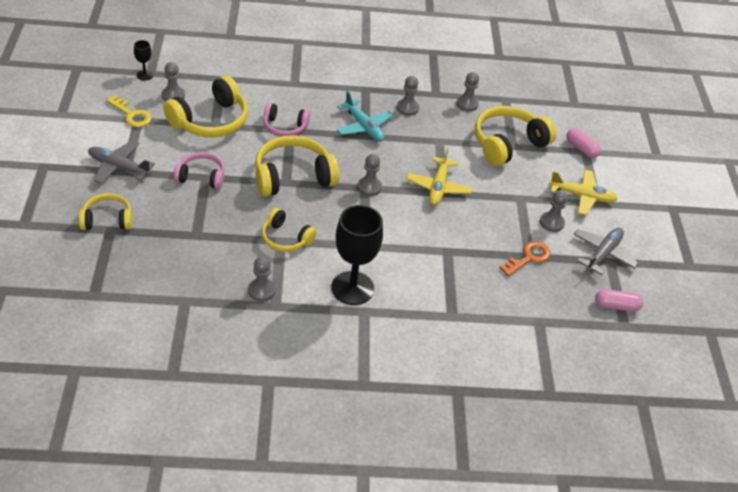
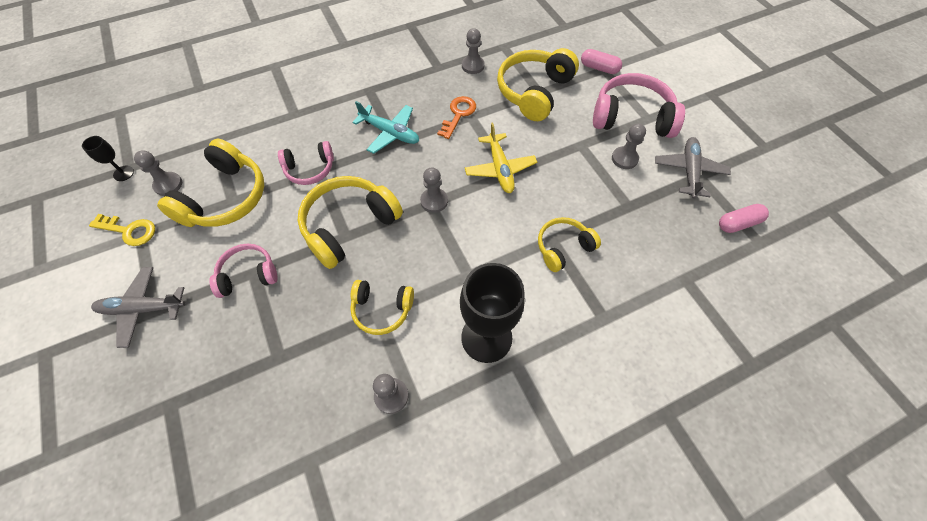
camera: 20 degrees left, 15 degrees up
yellow headphones [78,193,132,230] -> yellow headphones moved to [538,217,601,272]
grey pawn [397,76,419,116] -> none
orange key [499,241,551,276] -> orange key moved to [437,96,476,139]
yellow plane [549,170,618,215] -> pink headphones [593,73,685,138]

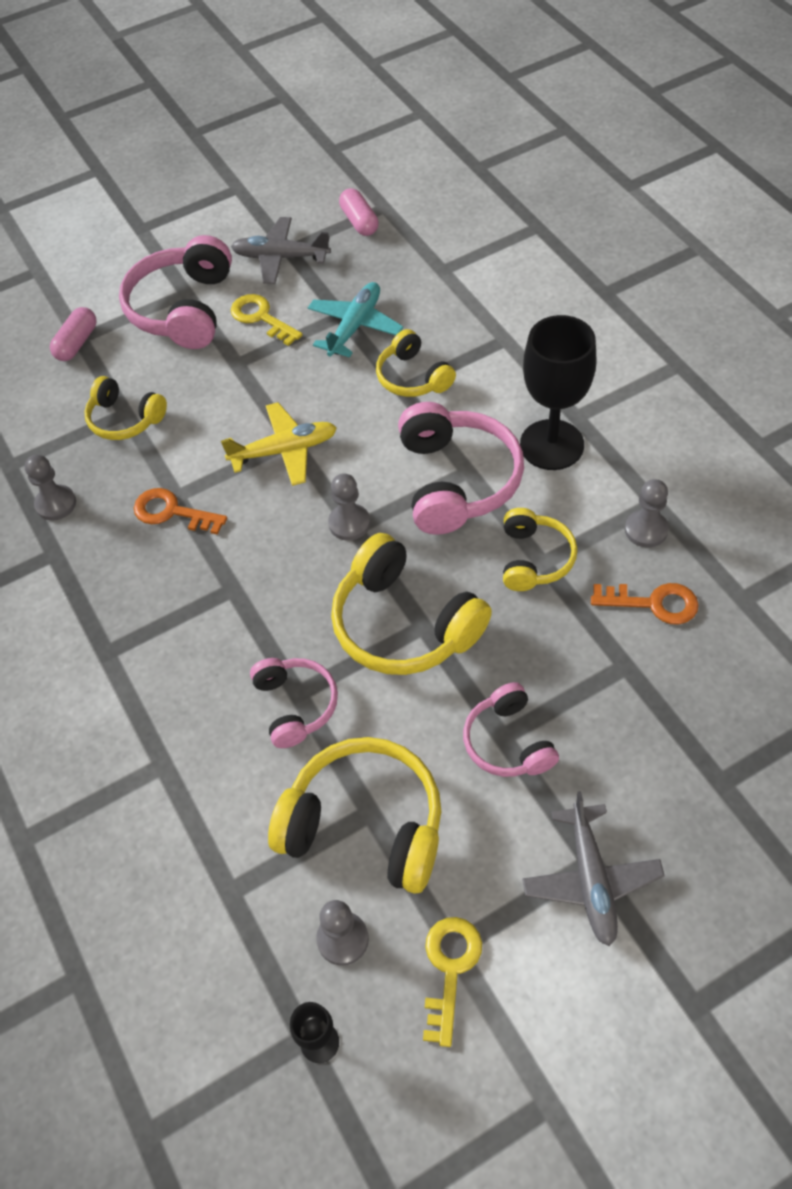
camera: 90 degrees left, 5 degrees down
turquoise plane [352,101,419,154] -> turquoise plane moved to [308,282,404,357]
yellow headphones [497,48,579,121] -> yellow headphones [84,376,167,440], size x0.59
grey pawn [612,123,646,169] -> yellow key [231,294,302,346]
none -> pink headphones [398,402,524,535]
none -> orange key [591,583,699,625]

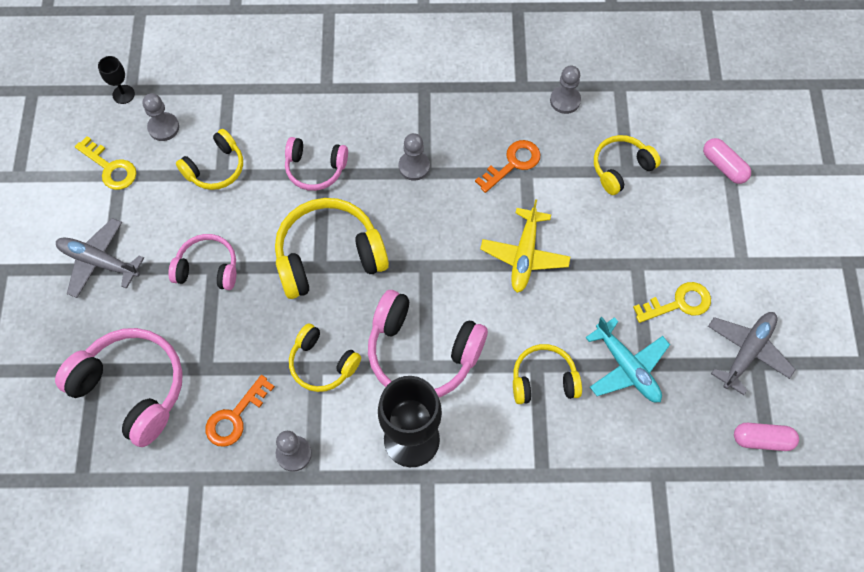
camera: 115 degrees right, 10 degrees up
pink headphones [119,235,232,349] -> pink headphones moved to [55,328,183,447]
yellow headphones [268,737,441,894] -> yellow headphones [176,129,243,190], size x0.59
grey pawn [328,473,370,541] -> grey pawn moved to [399,133,430,181]

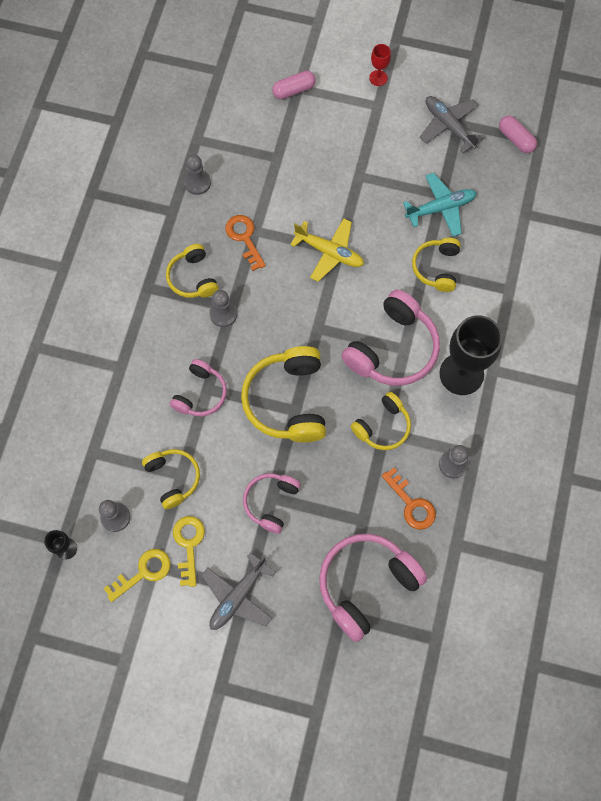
camera: 75 degrees left, 5 degrees up
yellow headphones [594,135,661,195] -> yellow headphones moved to [166,244,219,298]
yellow key [633,282,711,323] -> yellow key moved to [173,516,205,587]
pink capsule [734,423,799,451] -> pink capsule turned 60 degrees counterclockwise [499,116,537,153]
none -> red goblet [369,44,391,86]

